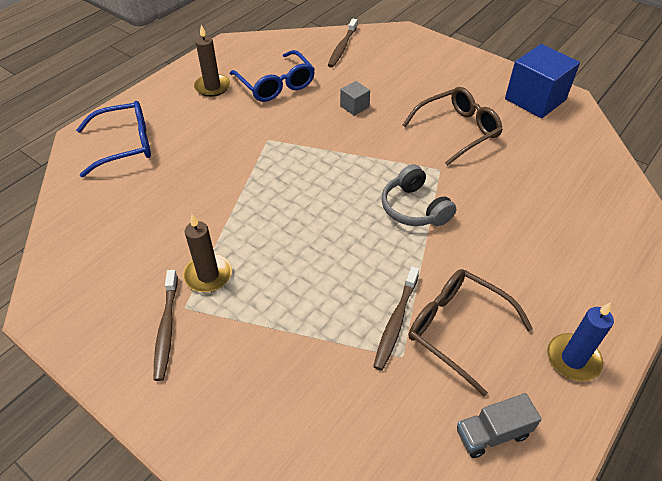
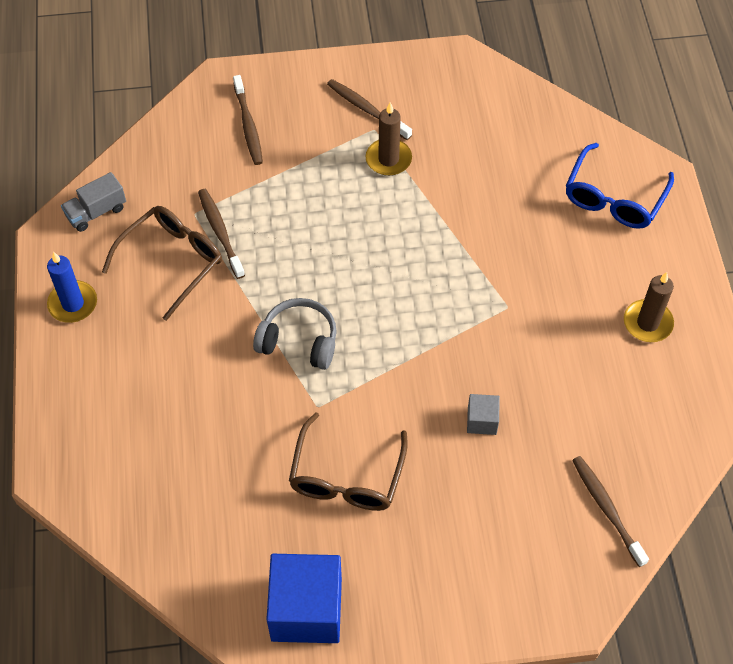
camera: 135 degrees right, 10 degrees up
blue glasses [230,50,315,102] -> none
brown glasses [409,269,533,396] -> brown glasses turned 45 degrees counterclockwise [102,206,222,321]
grey truck [457,393,542,458] -> grey truck turned 150 degrees counterclockwise [61,172,126,232]
none -> brown toothbrush [233,75,263,165]

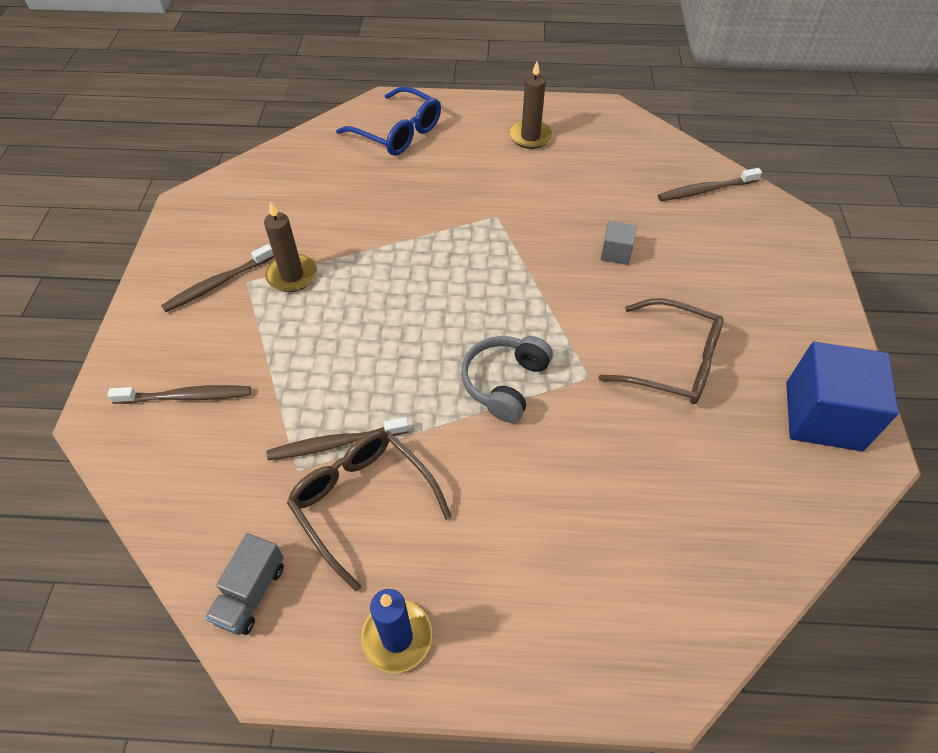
camera: 80 degrees left, 5 degrees down
grey truck [61,172,126,232] -> grey truck turned 45 degrees clockwise [205,533,284,635]

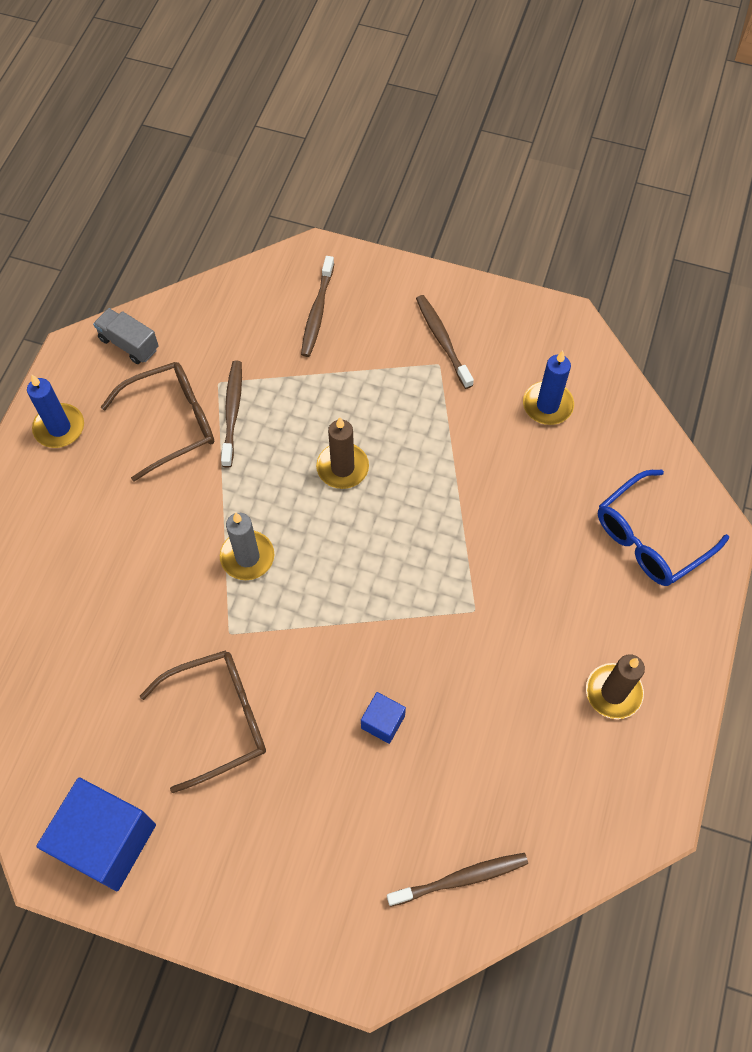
camera: 105 degrees right, 10 degrees up
brown candle [264,201,317,292] -> brown candle moved to [316,417,369,489]
grey headphones [461,336,553,423] -> grey candle [220,512,274,580]
brown glasses [598,298,723,404] -> brown glasses turned 150 degrees counterclockwise [140,650,266,793]
grey cube [601,221,637,265] -> blue cube [361,692,406,744]
brown toothbrush [658,168,762,201] -> brown toothbrush turned 75 degrees clockwise [387,853,528,907]
none -> blue candle [523,351,574,425]

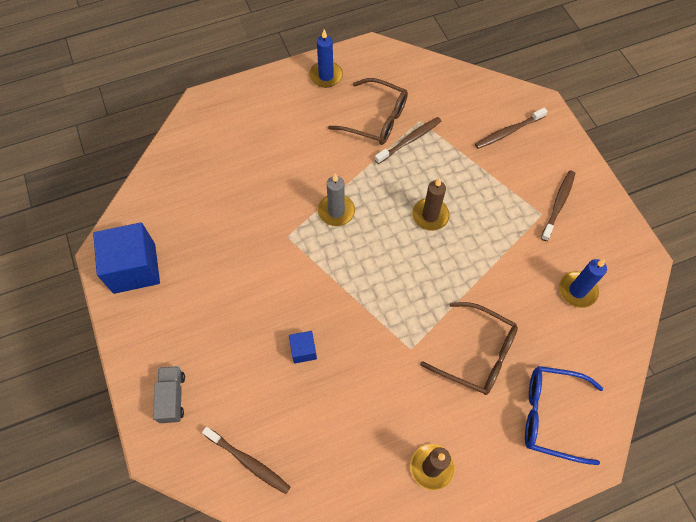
camera: 50 degrees right, 0 degrees up
grey truck [93,308,159,364] -> grey truck moved to [153,366,185,423]
brown glasses [140,650,266,793] -> brown glasses moved to [420,302,518,395]

